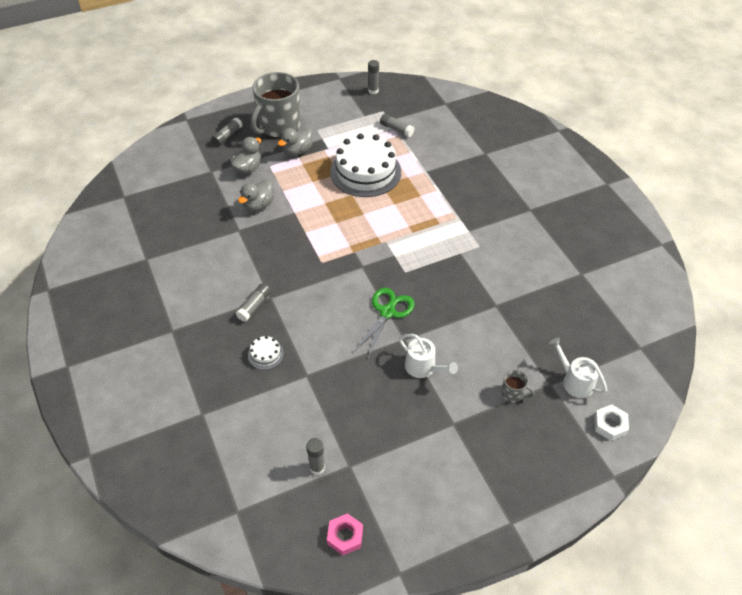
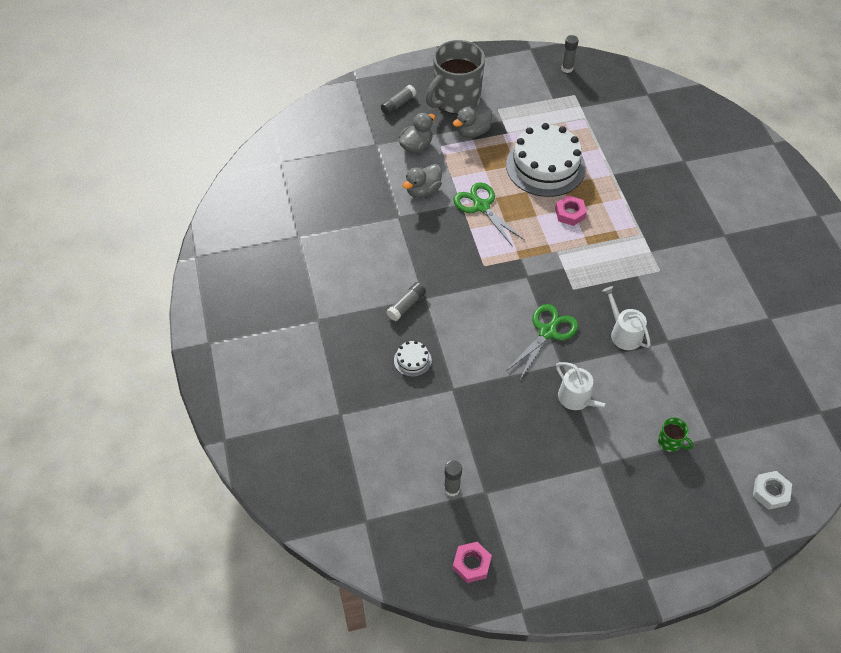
camera: 10 degrees right, 5 degrees up
grey glue stick [380,114,414,137] -> none
grey mug [502,370,534,402] -> green mug [658,417,693,452]
white watering can [549,337,607,398] -> white watering can moved to [602,286,651,350]
none -> green scissors [453,182,524,246]
none -> pink nut [555,195,587,226]

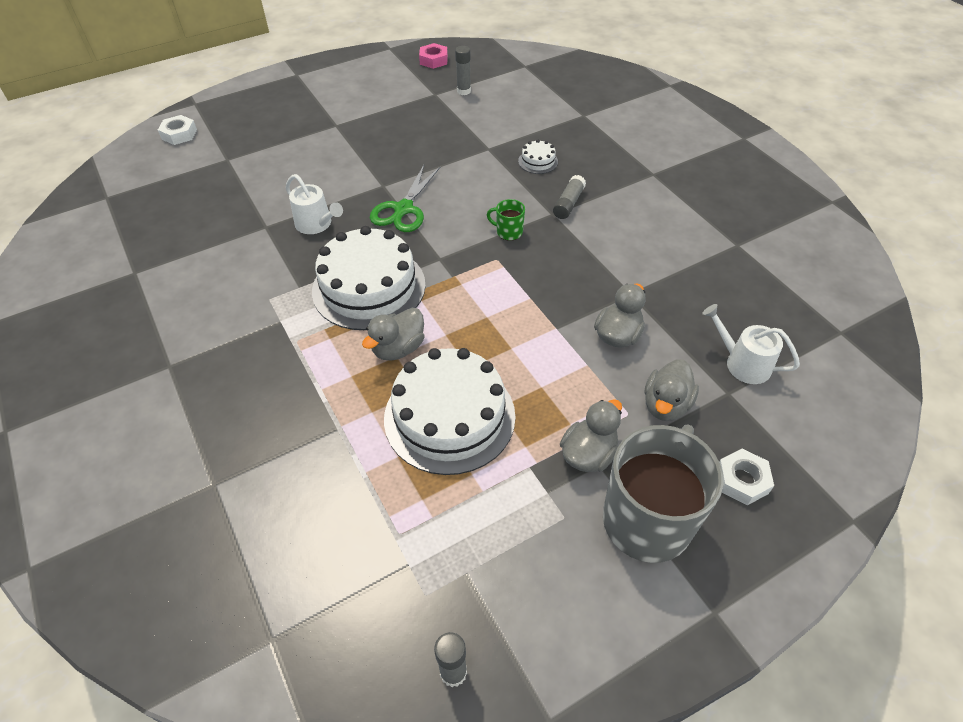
camera: 165 degrees right, 5 degrees down
grey glue stick [381,85,416,115] -> white nut [719,449,774,505]
green scissors [453,182,524,246] -> none
pink nut [555,195,587,226] -> grey duck [362,308,424,360]
white watering can [556,362,615,413] -> white watering can moved to [702,304,800,384]
green mug [658,417,693,452] -> green mug moved to [487,199,525,241]
none -> white cake [312,226,426,330]

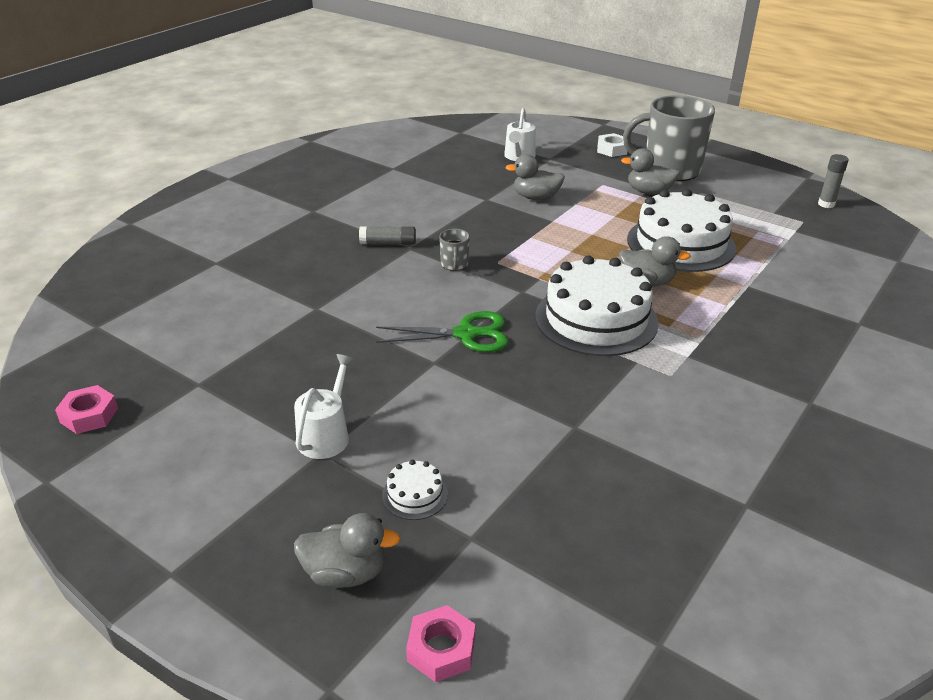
camera: 115 degrees left, 15 degrees down
white nut [158,115,197,145] -> pink nut [406,605,475,682]
white watering can [286,174,343,234] -> white watering can moved to [294,354,355,459]
grey glue stick [455,46,471,95] -> none
green mug [487,199,525,241] -> grey mug [439,229,470,271]
white cake [518,140,558,174] -> white cake moved to [382,460,448,520]
grey duck [645,359,699,421] -> grey duck moved to [294,513,400,588]

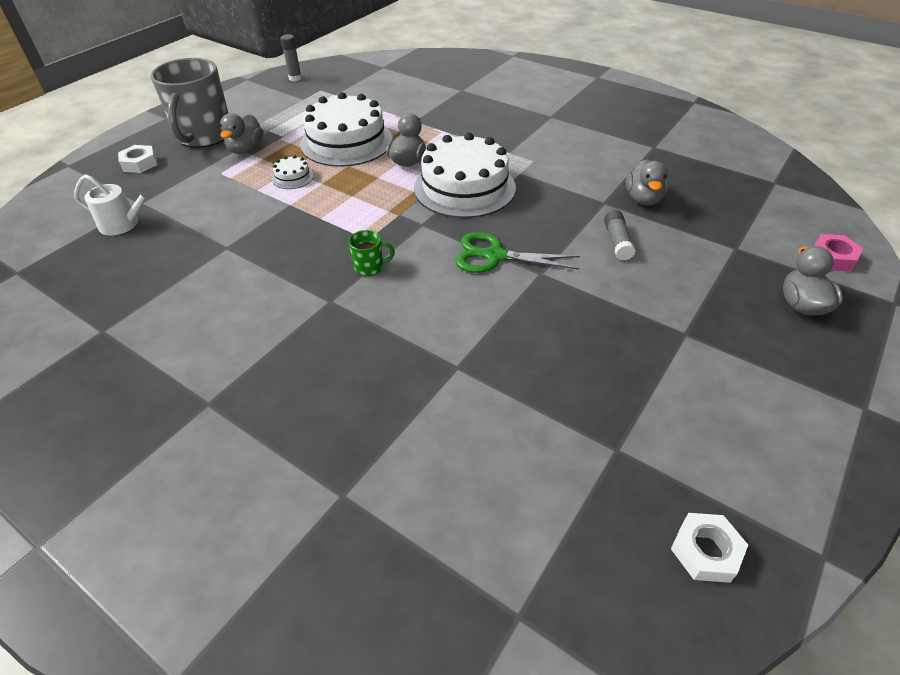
camera: 90 degrees left, 10 degrees up
pink nut [55,385,118,434] -> white nut [671,513,748,583]
white watering can [294,354,355,459] -> none
grey glue stick [359,226,416,245] -> grey glue stick moved to [604,210,636,261]
green scissors [376,311,509,352] -> green scissors turned 75 degrees counterclockwise [455,232,580,273]
white cake [382,460,448,520] -> white cake moved to [272,155,314,189]
grey mug [439,229,470,271] -> green mug [348,230,395,276]
grey duck [505,154,565,200] -> grey duck moved to [626,159,669,205]

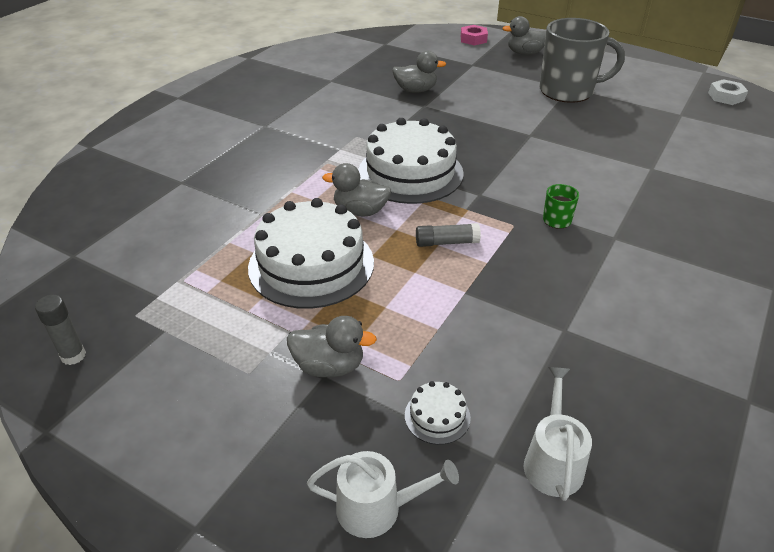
camera: 95 degrees left, 5 degrees down
white nut [118,145,157,173] -> white watering can [307,451,459,538]
grey mug [150,58,228,148] -> grey mug moved to [540,18,625,103]
white cake [272,155,314,189] -> white cake moved to [405,381,471,445]
green scissors [455,232,580,273] -> none
grey glue stick [604,210,636,261] -> grey glue stick moved to [416,223,481,247]

